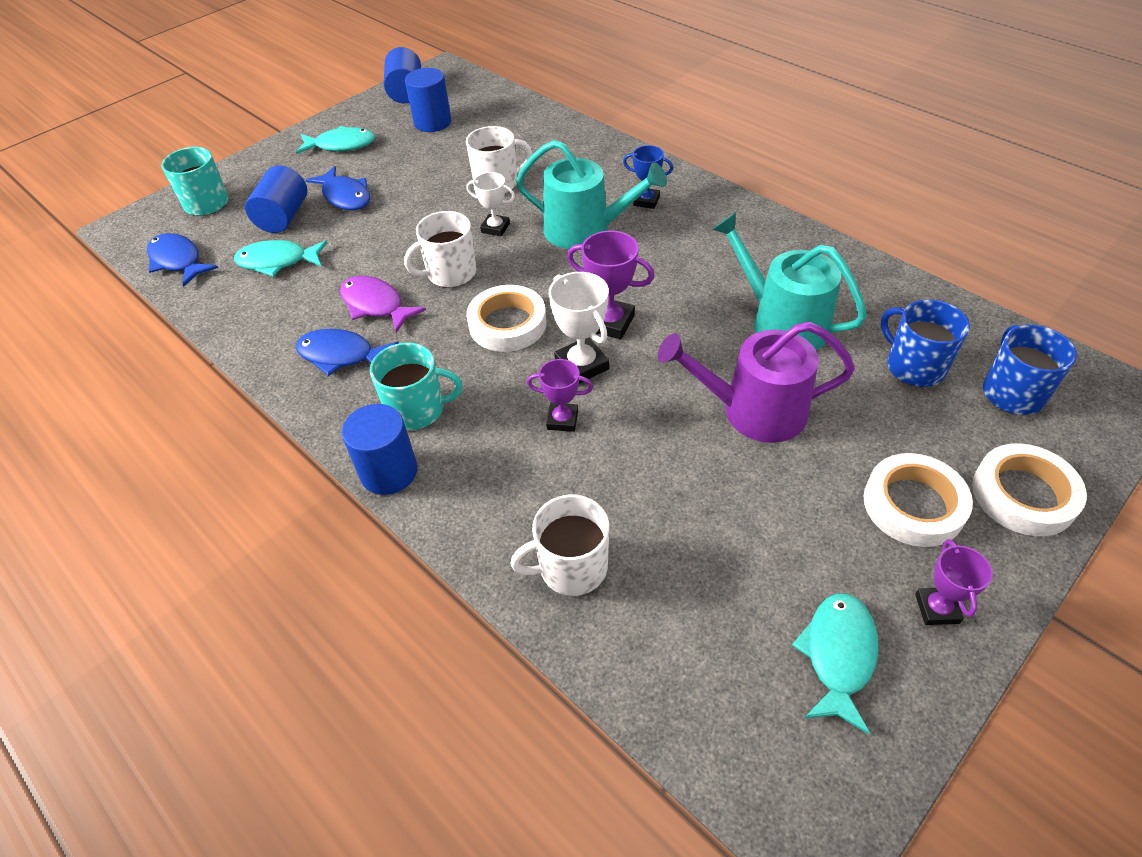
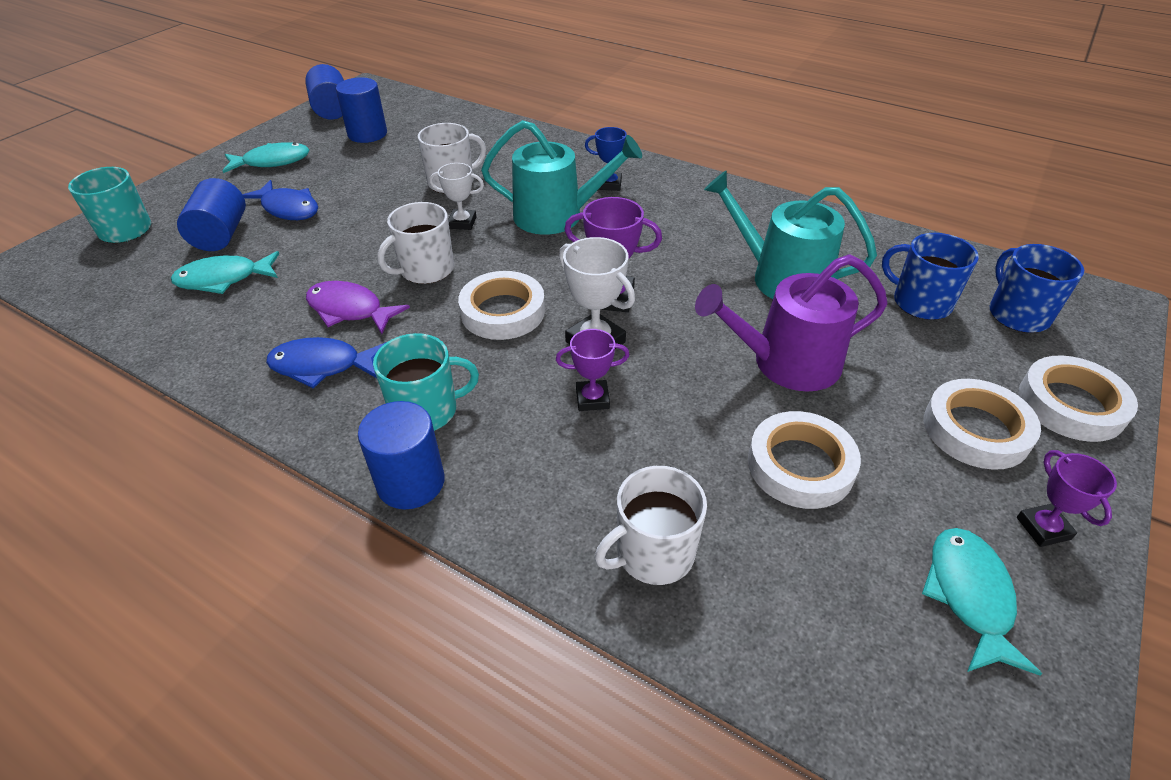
camera: 15 degrees left, 5 degrees down
blue fish [147,233,218,287] -> none
none -> white tape [748,411,861,509]

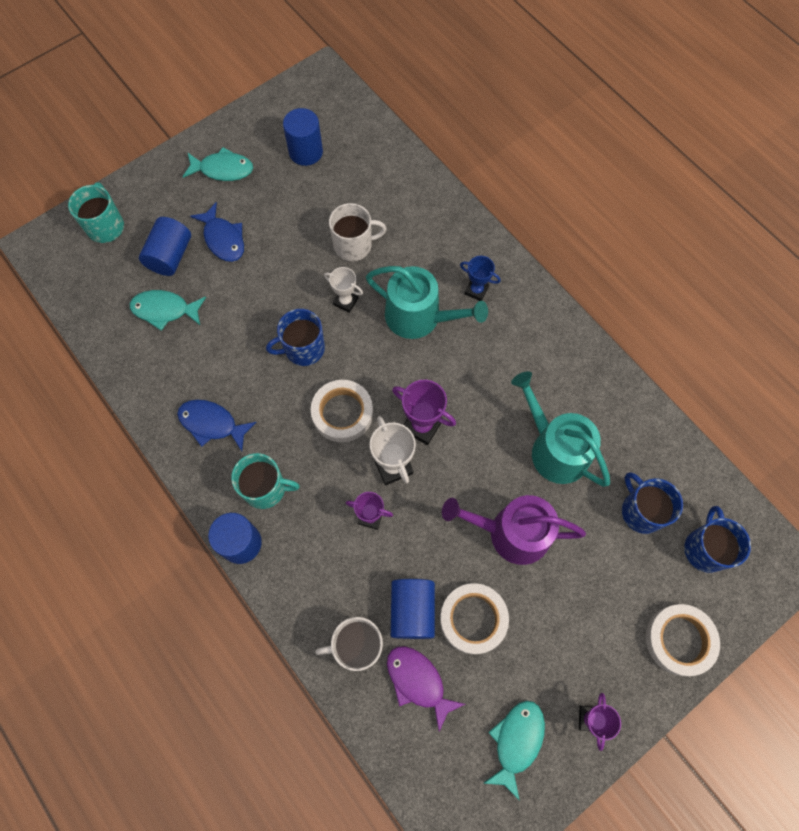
camera: 20 degrees right, 25 degrees up
blue cylinder [305,64,344,120] -> blue cylinder moved to [391,579,435,639]
purple fish [306,281,410,334] -> purple fish moved to [387,646,466,732]
white mug [377,202,454,284] -> blue mug [266,309,325,366]
white tape [924,379,1041,470] -> none

